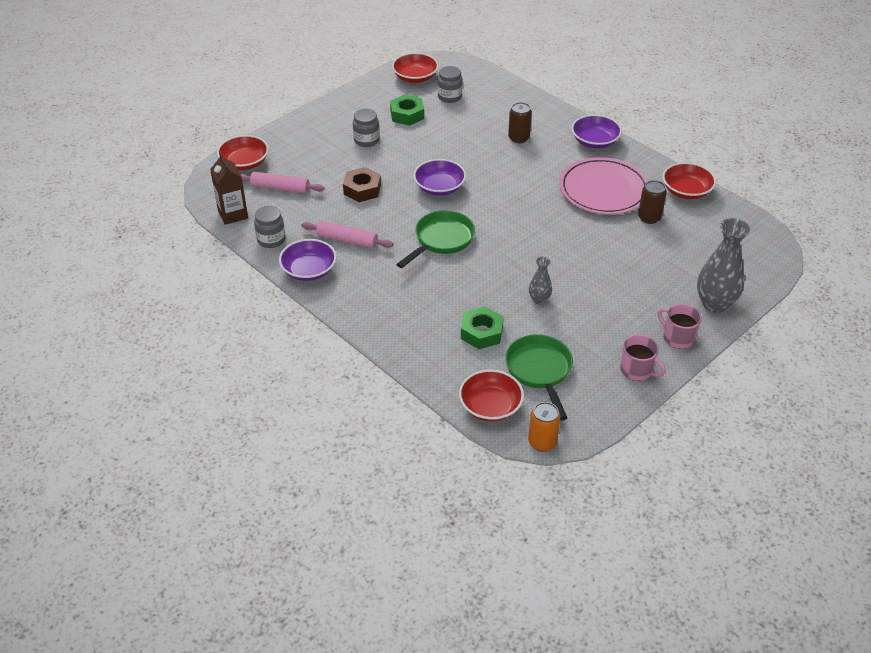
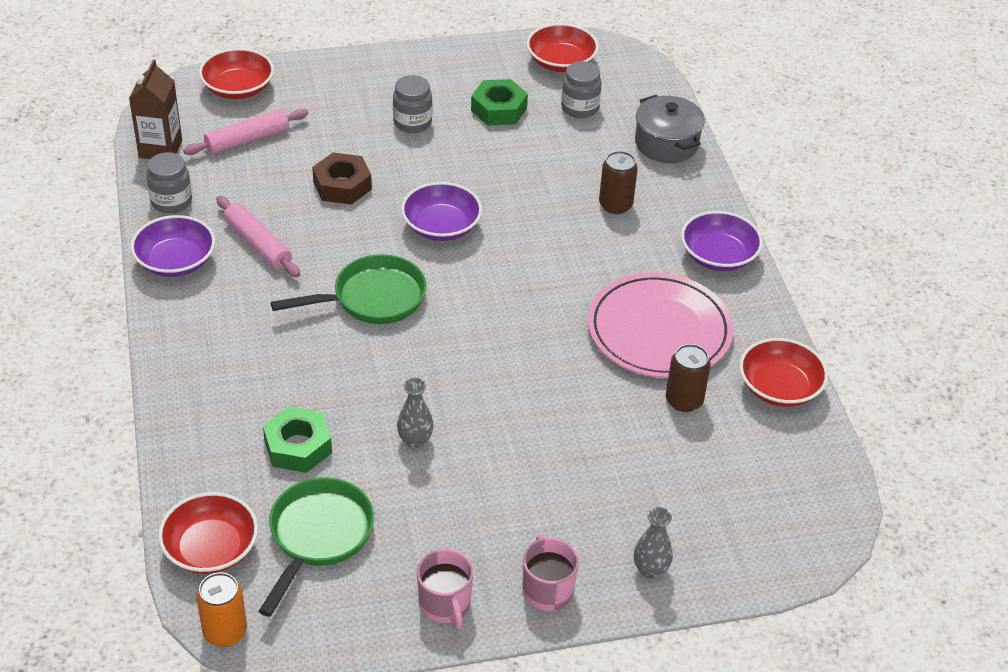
camera: 30 degrees right, 0 degrees up
pink rolling pin [240,172,325,193] -> pink rolling pin turned 75 degrees counterclockwise [183,109,308,155]
grey vase [697,218,750,313] -> grey vase [634,507,673,579], size x0.52
none -> grey pot [635,95,705,163]

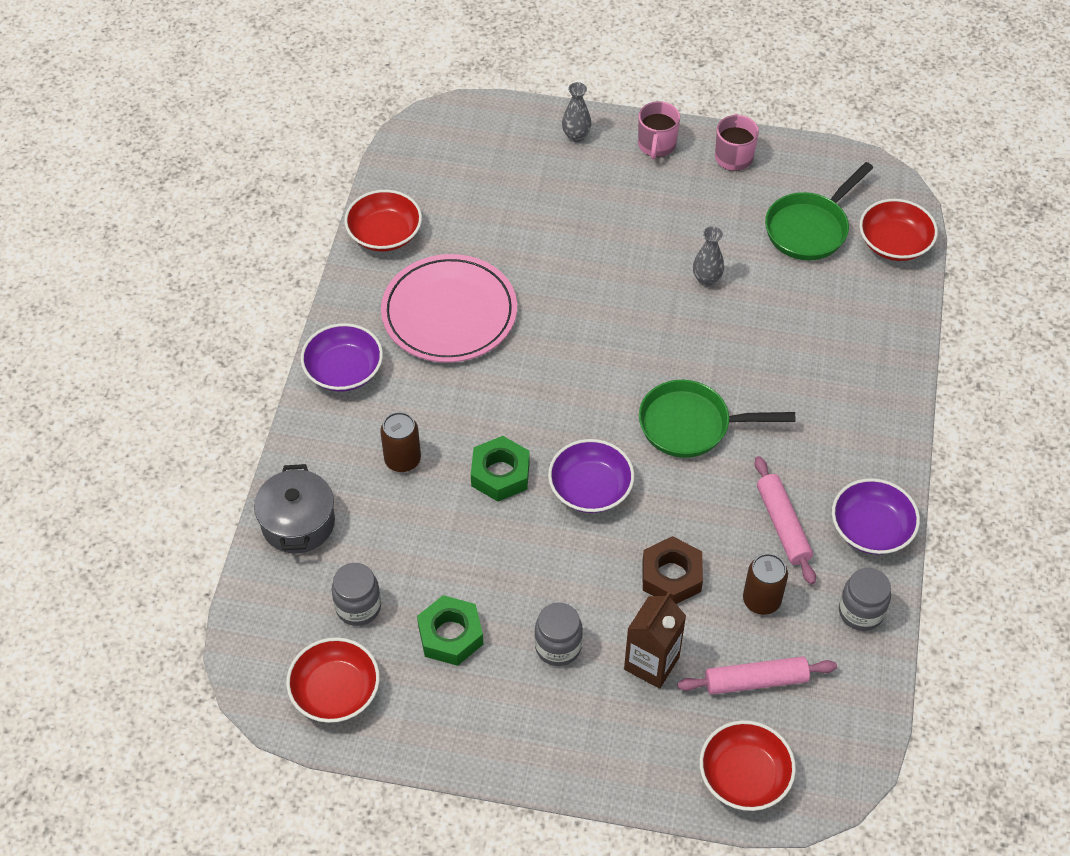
camera: 155 degrees left, 10 degrees up
brown carton [129,60,182,159] -> brown carton moved to [624,592,686,689]
orange can [196,572,247,647] -> none
green nut [263,407,332,473] -> green nut moved to [471,436,530,501]
brown can [666,344,711,412] -> brown can moved to [743,554,788,615]

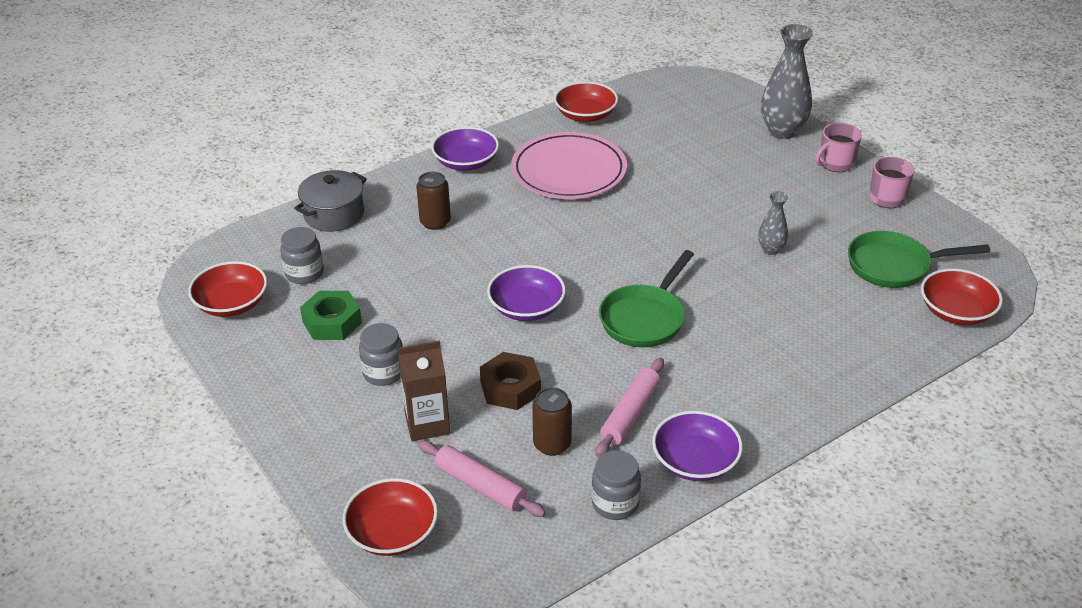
camera: 45 degrees right, 15 degrees down
green nut [471,436,530,501] -> none
grey vase [562,82,591,142] -> grey vase [761,24,813,139], size x1.92
green pan [639,380,795,458] -> green pan turned 105 degrees counterclockwise [599,250,694,347]

